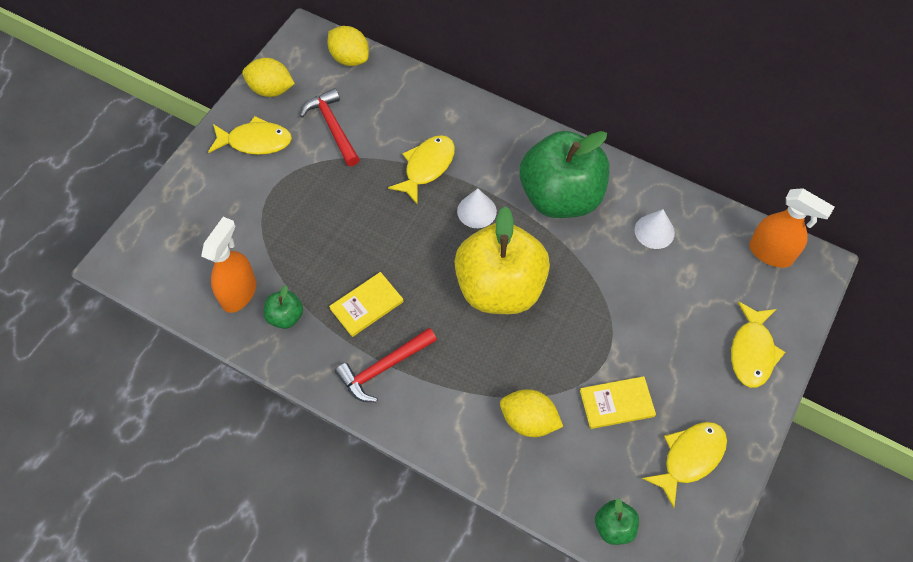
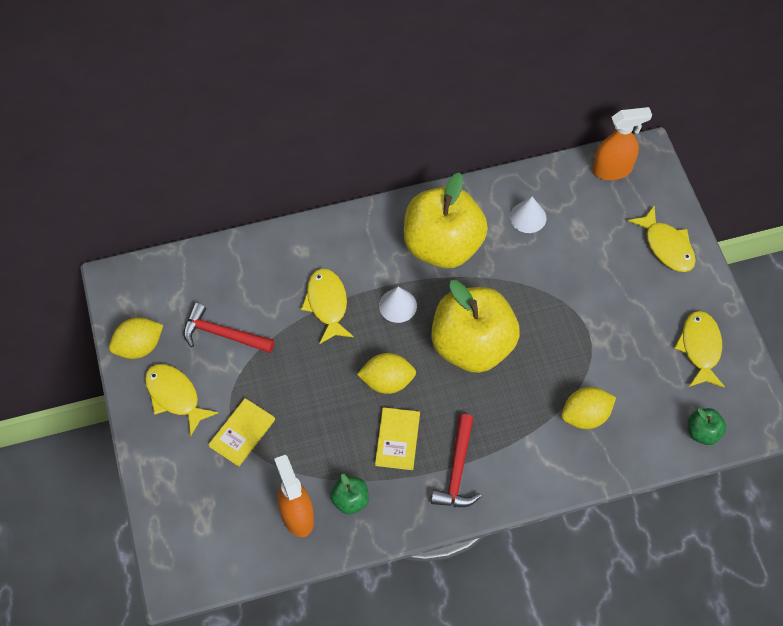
camera: 45 degrees left, 0 degrees up
yellow fish [208,116,292,155] -> yellow fish turned 90 degrees counterclockwise [145,364,218,436]
yellow lemon [327,26,369,66] -> yellow lemon moved to [357,353,416,394]
green apple [520,131,609,218] -> yellow apple [404,172,488,268]
yellow book [580,376,656,429] -> yellow book moved to [208,398,275,466]

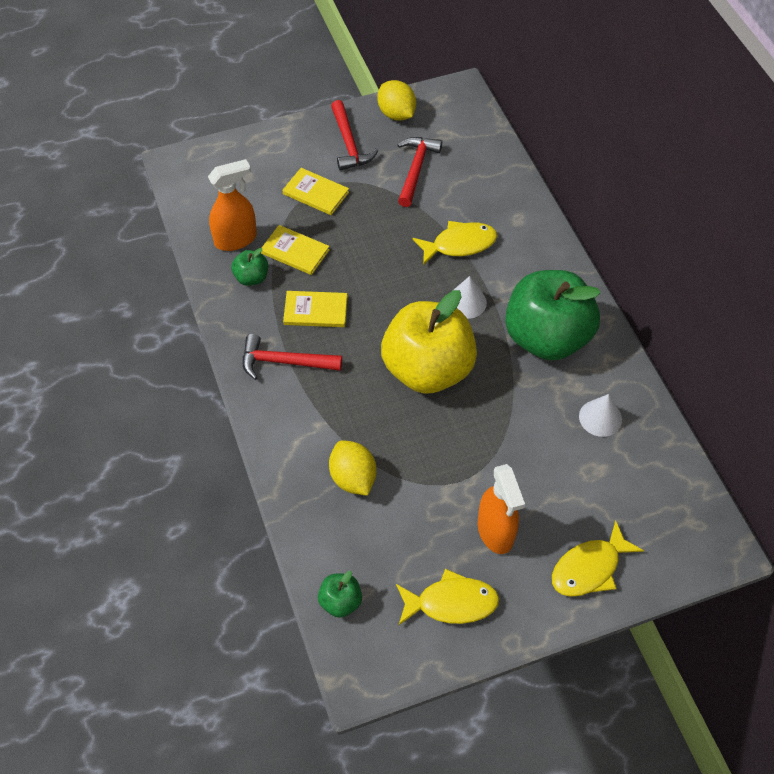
camera: 85 degrees right, 5 degrees down
yellow fish [145,364,218,436] -> red hammer [331,100,378,171]
yellow lemon [357,353,416,394] -> none
yellow apple [404,172,488,268] -> green apple [505,270,601,361]
orange spray bottle [593,107,652,180] -> orange spray bottle moved to [478,464,525,554]
none -> yellow book [261,225,330,275]

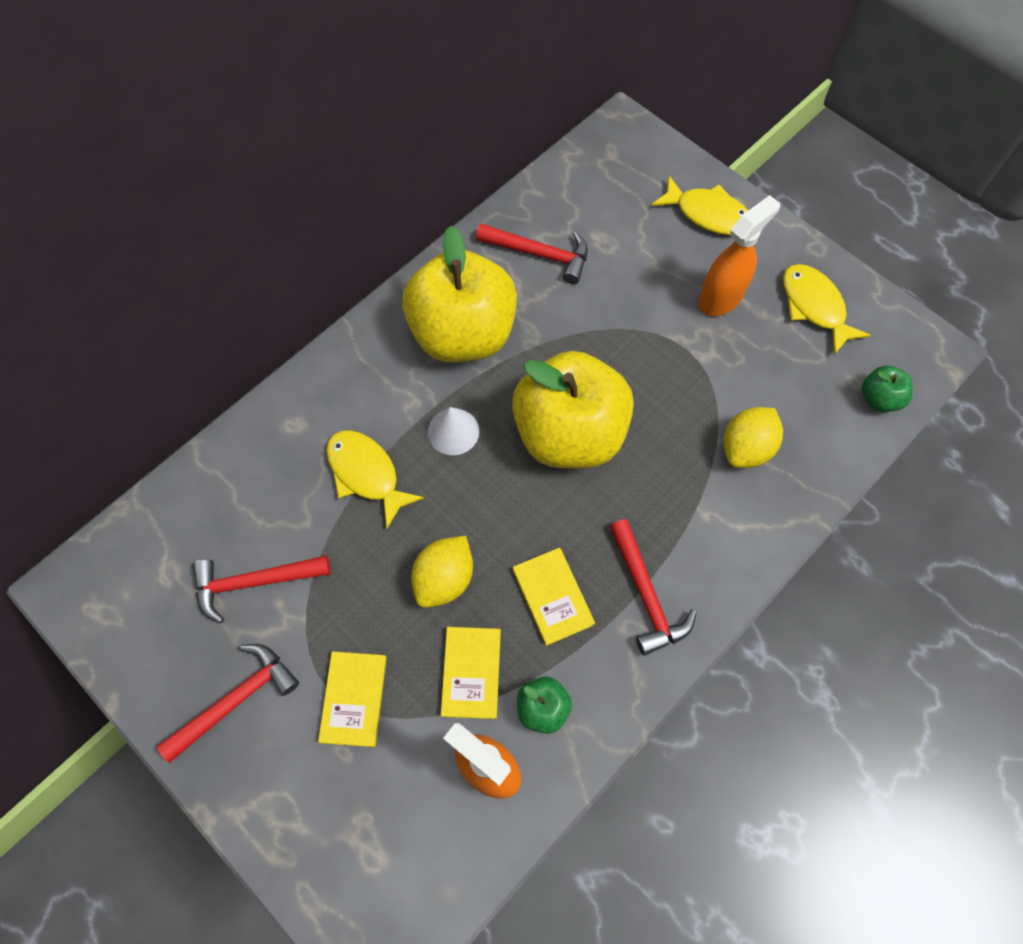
camera: 115 degrees left, 10 degrees up
yellow lemon [377,80,416,121] -> yellow lemon moved to [411,536,473,608]
green apple [505,270,601,361] -> yellow apple [402,226,517,362]
white cone [579,394,622,437] -> red hammer [476,224,588,284]

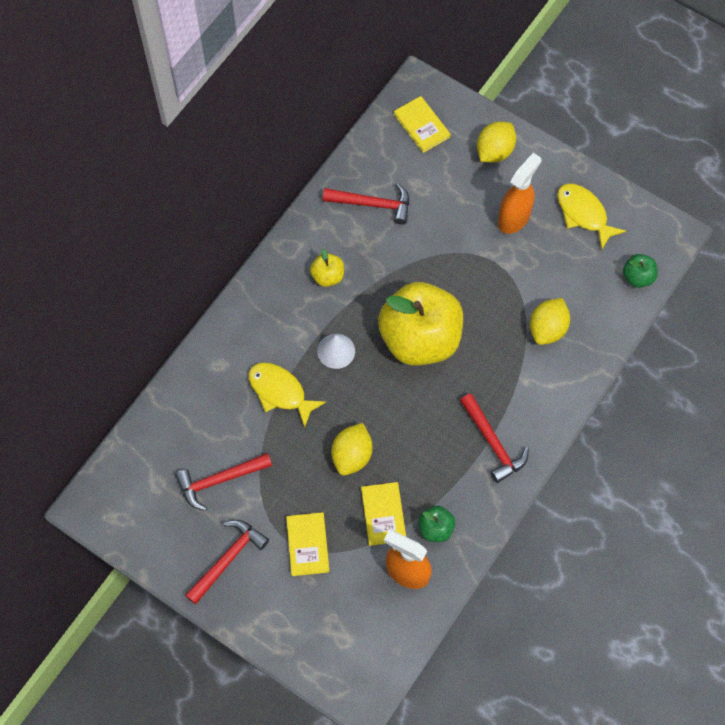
camera: 10 degrees left, 0 degrees up
yellow apple [402,226,517,362] -> yellow apple [310,249,344,287], size x0.42
yellow book [513,548,595,646] -> yellow book moved to [394,96,451,153]
yellow fish [651,175,748,235] -> yellow lemon [477,122,516,163]

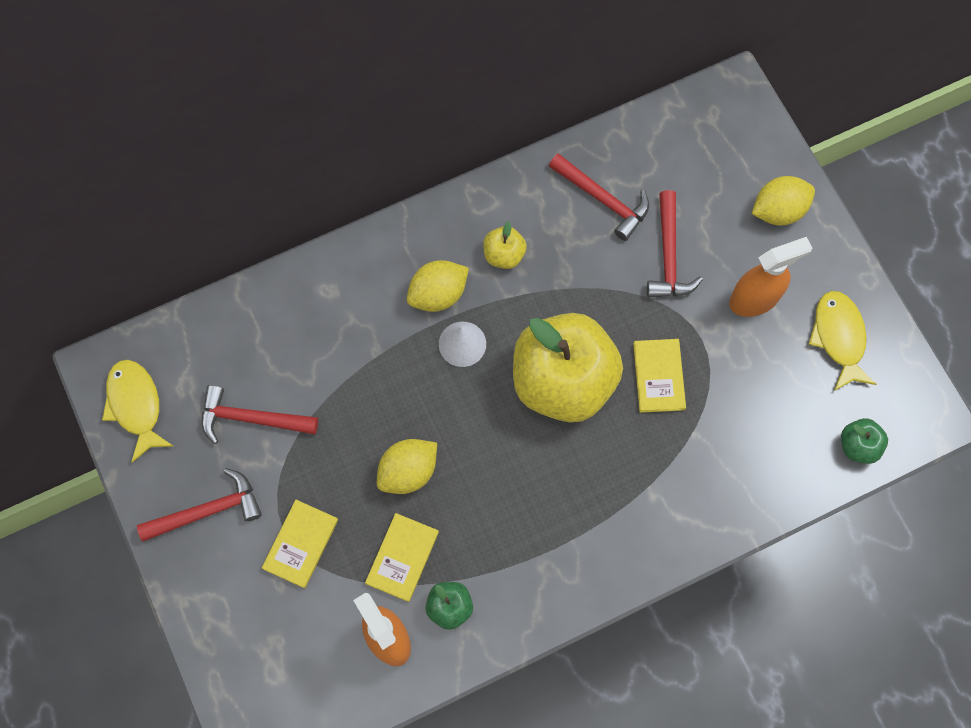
camera: 30 degrees right, 5 degrees up
yellow fish [249,362,326,428] -> yellow fish moved to [102,360,174,463]
yellow book [394,96,451,153] -> yellow book moved to [633,339,686,413]
red hammer [460,394,529,483] -> red hammer moved to [647,190,703,297]
yellow lemon [530,298,570,345] -> yellow lemon moved to [407,260,469,312]

